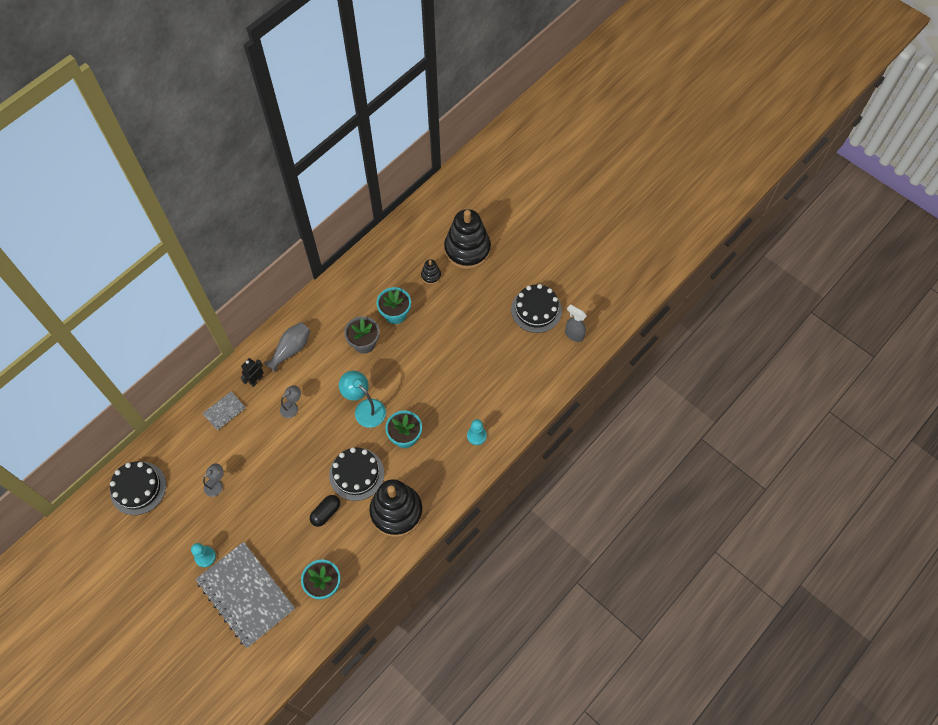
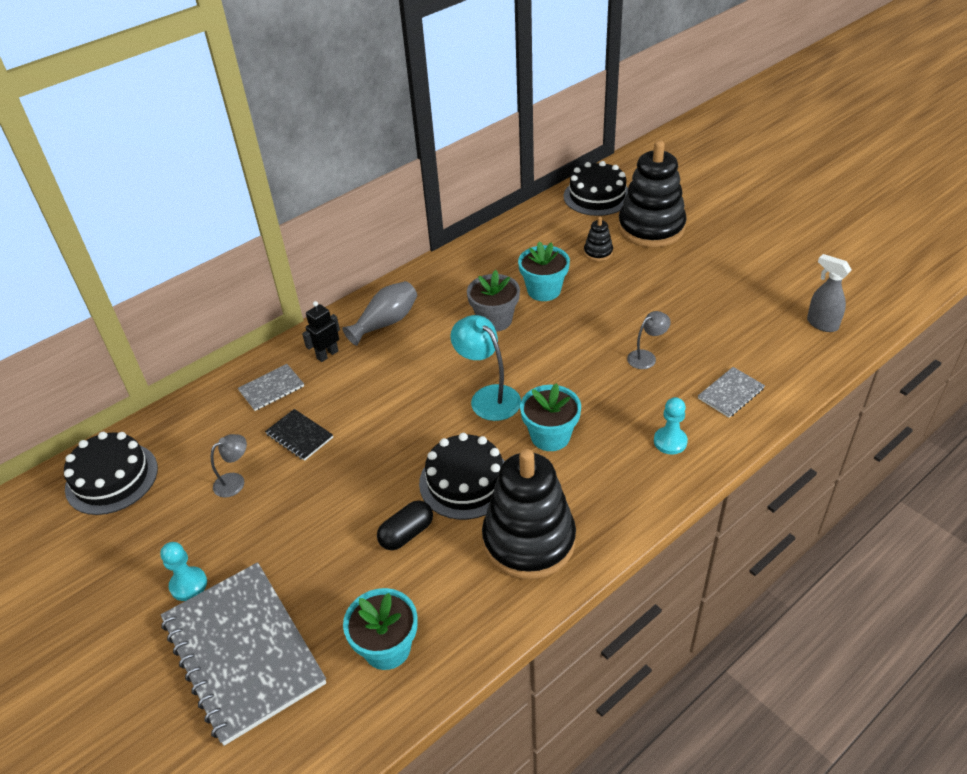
camera: 10 degrees right, 20 degrees down
grey lamp [280,385,301,418] -> grey lamp moved to [627,311,671,369]
black cake [511,284,562,333] -> black cake moved to [564,161,628,216]
none -> black notebook [265,409,333,461]
none -> grey notebook [698,367,765,418]

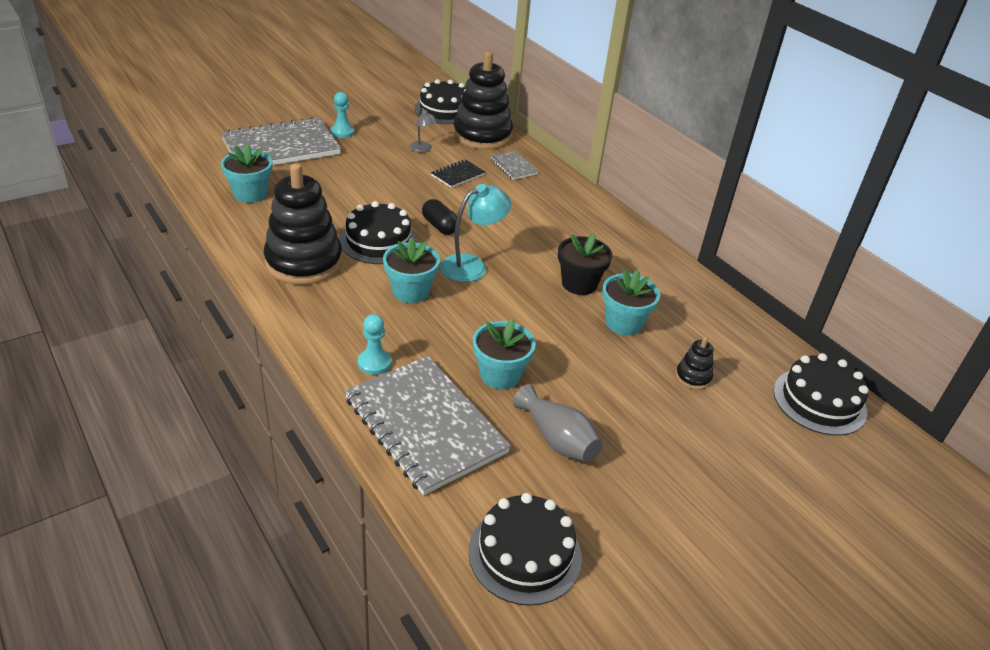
camera: 90 degrees right, 5 degrees down
black robot [302,301,340,362] -> none
grey vase [342,281,417,346] -> grey vase moved to [513,384,603,462]
black capsule [377,500,433,550] -> black capsule moved to [422,199,457,235]
grey flower pot [467,270,520,332] -> black flower pot [558,233,612,295]
black stacking toy [618,140,687,247] -> black stacking toy moved to [453,51,513,150]
grey lamp [627,311,671,369] -> turquoise flower pot [473,318,536,389]
grey notebook [698,367,765,418] -> grey notebook [345,356,511,495], size x2.26
grey spray bottle [807,254,852,332] -> black cake [468,493,582,606]

